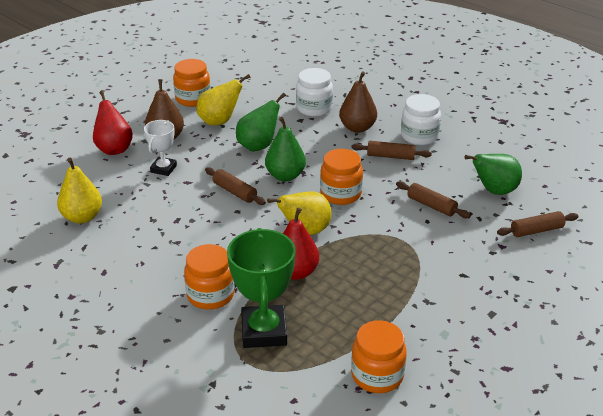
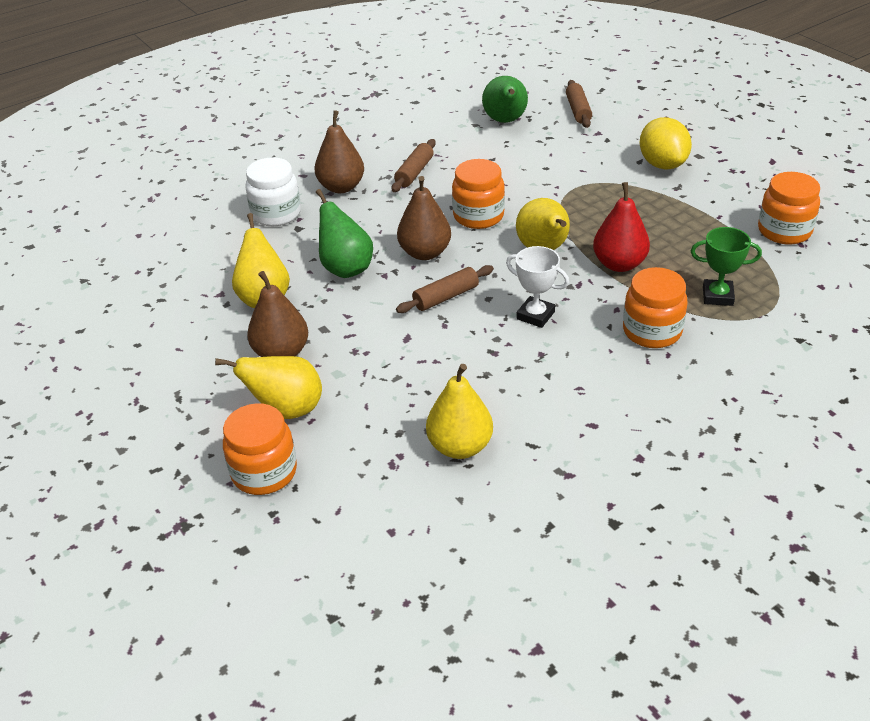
camera: 75 degrees left, 5 degrees up
red pear [93,91,133,155] -> yellow pear [215,356,322,419]
white trophy [144,120,177,176] -> white trophy moved to [506,246,569,328]
orange jar [173,59,211,107] -> orange jar moved to [223,403,297,495]
green trophy [227,228,295,348] -> green trophy [691,227,762,306], size x0.58
green pear [265,117,306,181] -> brown pear [397,176,451,260]
brown rolling pin [396,181,471,218] -> none
white jar [401,94,441,145] -> none
none -> yellow lemon [640,117,692,169]

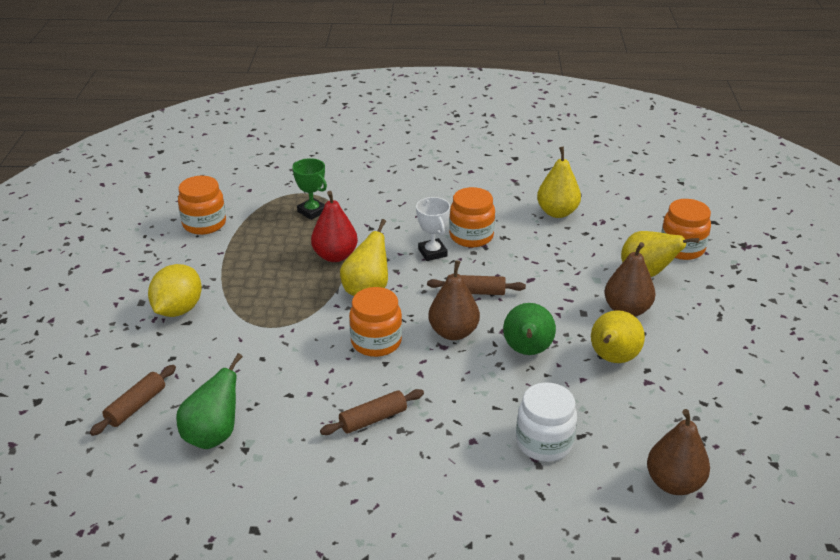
camera: 145 degrees left, 5 degrees down
brown pear [315,110,364,193] -> brown pear moved to [647,409,710,495]
orange jar [623,267,688,348] -> orange jar moved to [449,187,495,247]

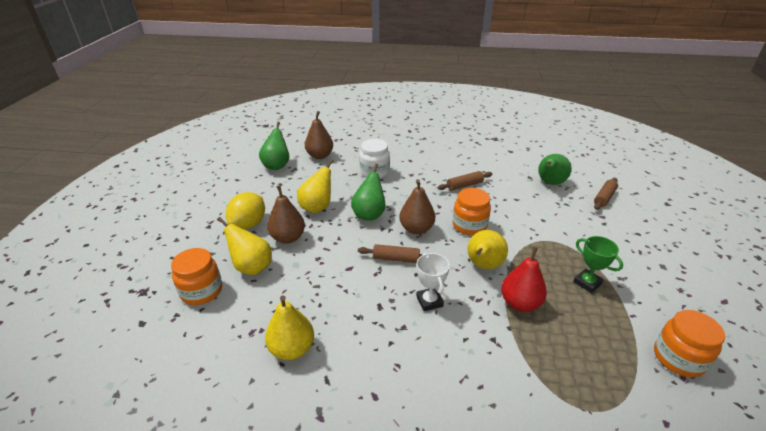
camera: 175 degrees left, 0 degrees up
yellow lemon [148,264,202,317] -> yellow lemon moved to [226,192,265,229]
green trophy [292,158,327,220] -> green trophy moved to [573,236,623,293]
orange jar [449,187,495,247] -> none
none -> green pear [259,122,289,170]

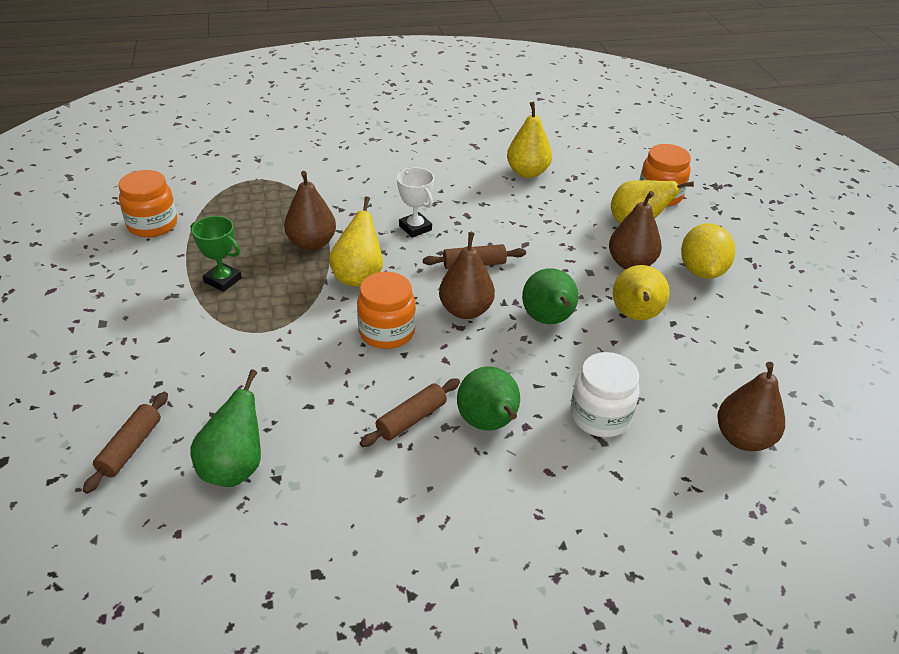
camera: 160 degrees right, 5 degrees up
green pear [259,122,289,170] -> green pear moved to [457,366,520,431]
red pear [501,247,547,312] -> brown pear [284,171,336,251]

